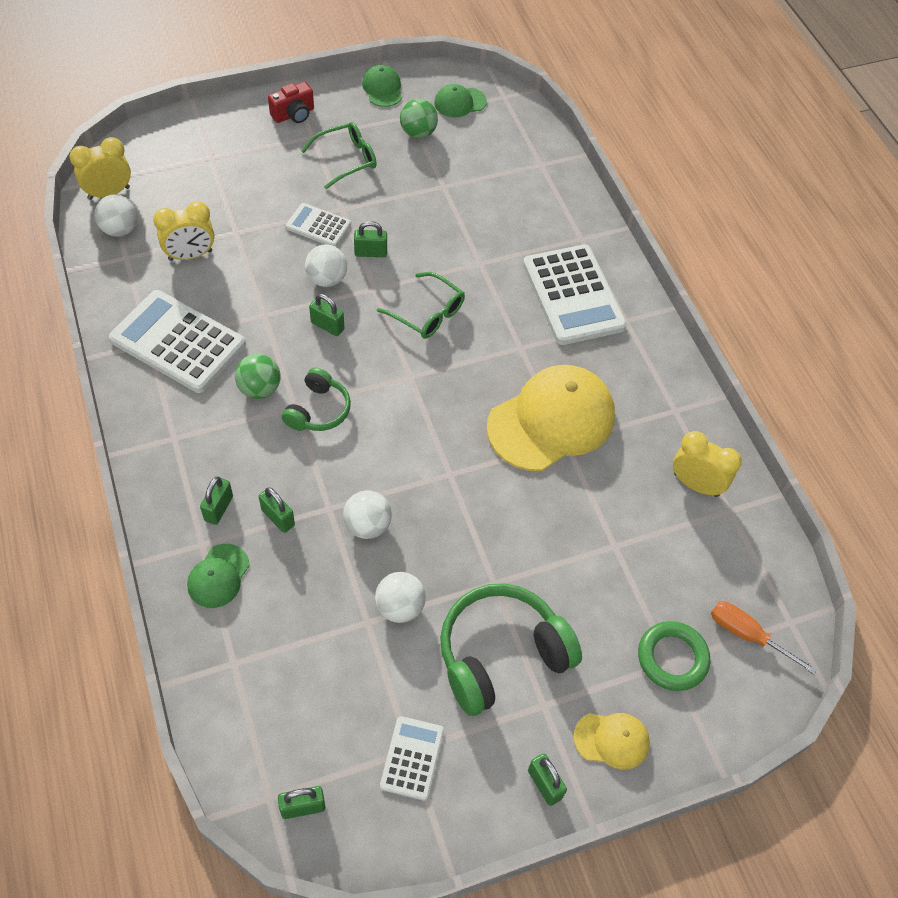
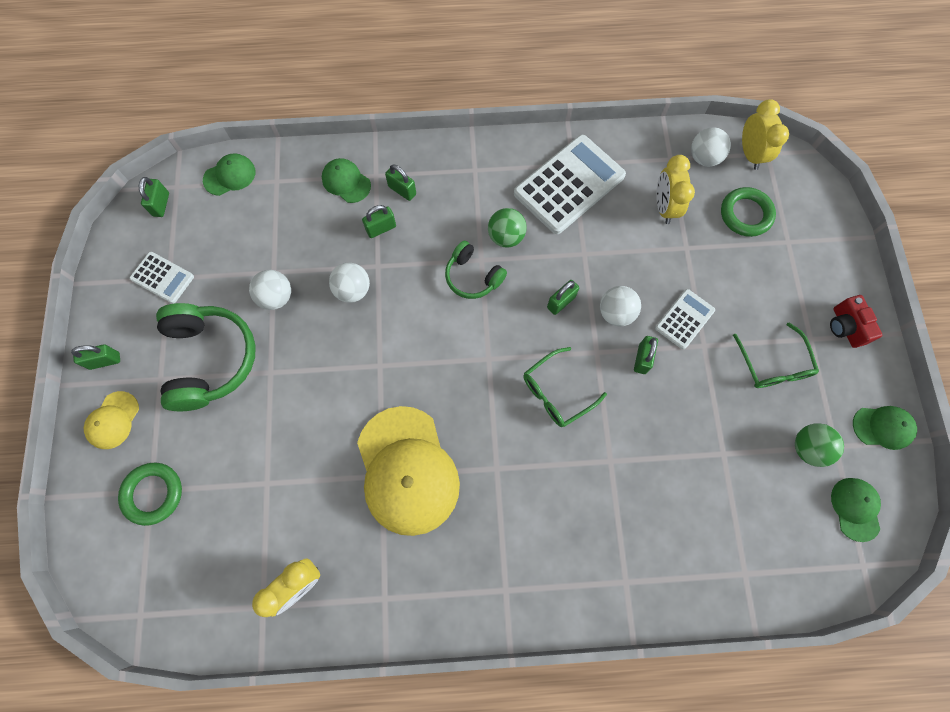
camera: 110 degrees right, 15 degrees up
white calculator [523,245,627,345] -> none
orange screwdriver [711,601,817,675] -> none
none -> green cap [203,153,255,196]
none -> green ring [721,187,776,237]

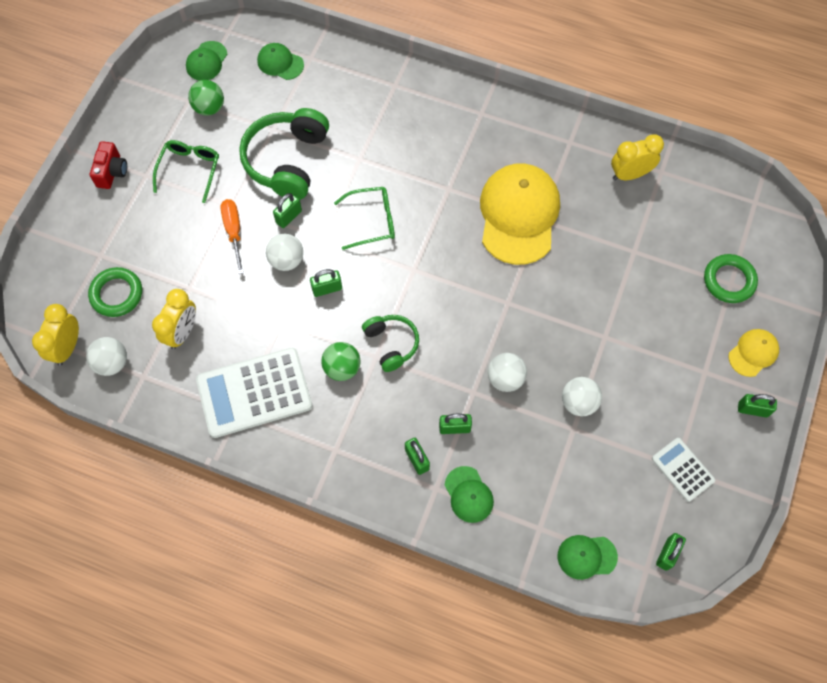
camera: 155 degrees left, 5 degrees down
green headphones [156,303,256,411] -> green headphones moved to [239,108,329,200]
white calculator [655,289,715,350] -> orange screwdriver [220,199,244,274]
green cap [853,406,917,450] -> green cap moved to [257,43,304,80]

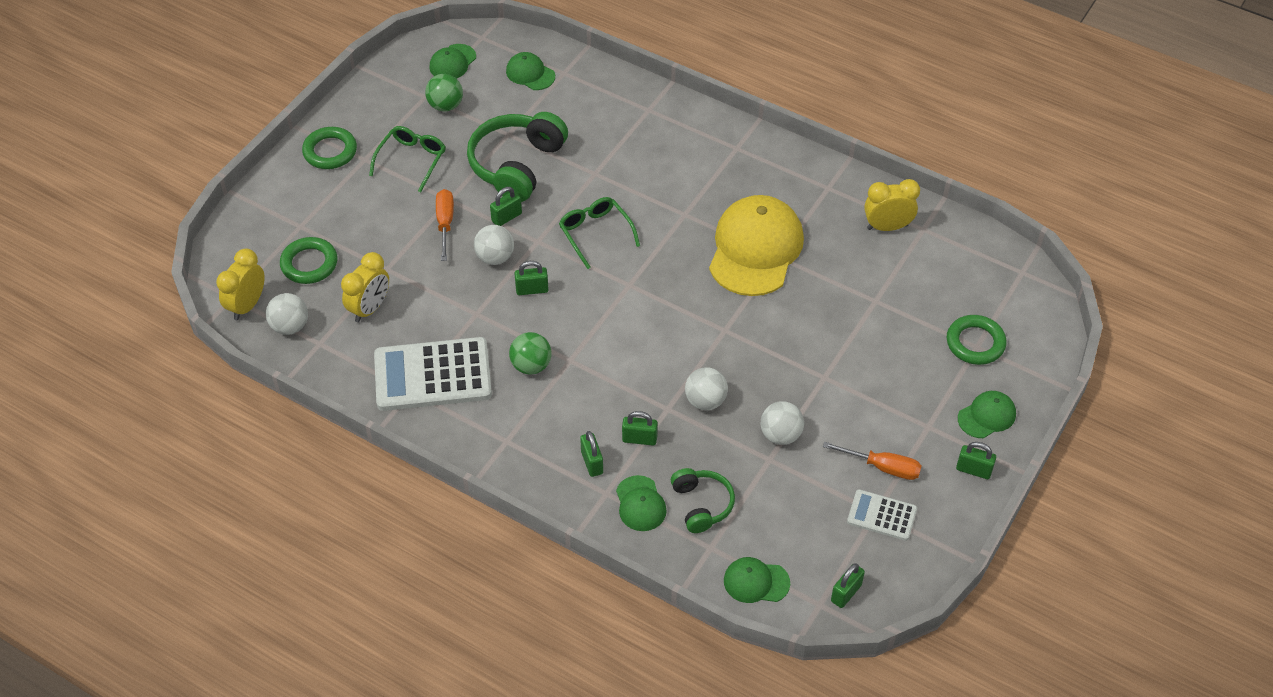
camera: 10 degrees right, 15 degrees down
red camera [90,141,127,189] -> green ring [302,127,357,169]
green glasses [334,187,395,250] -> green glasses turned 120 degrees counterclockwise [559,197,640,269]
green headphones [362,315,419,372] -> green headphones moved to [671,468,735,533]
white calculator [652,438,715,502] -> white calculator turned 45 degrees counterclockwise [847,489,917,541]
yellow cap [728,329,779,377] -> green cap [958,391,1016,438]
none -> orange screwdriver [823,442,921,480]

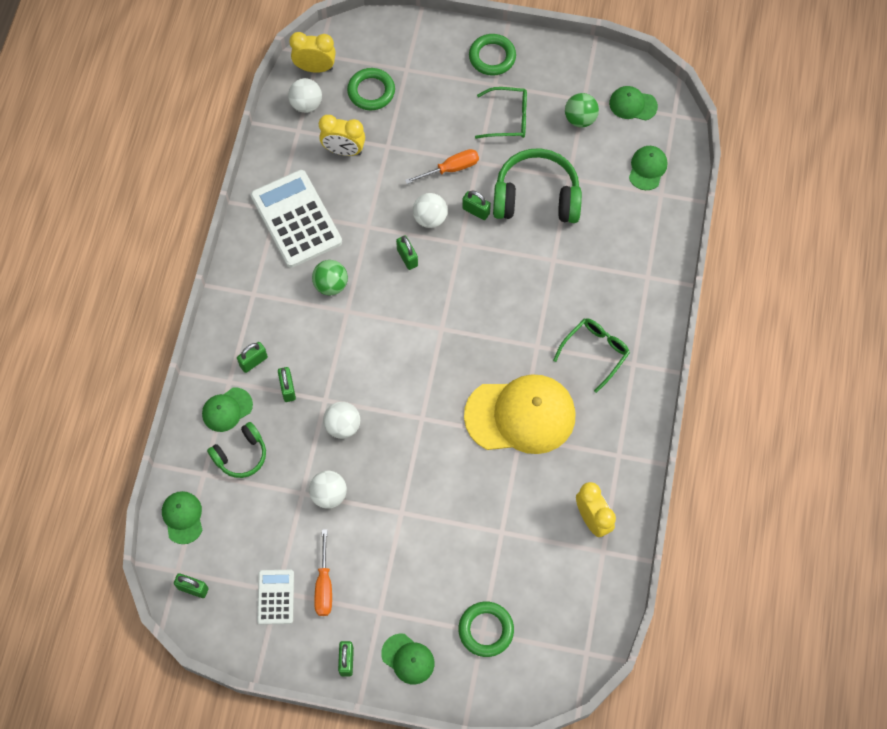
camera: 70 degrees right, 15 degrees up
green glasses [559,197,640,269] -> green glasses moved to [553,318,630,393]

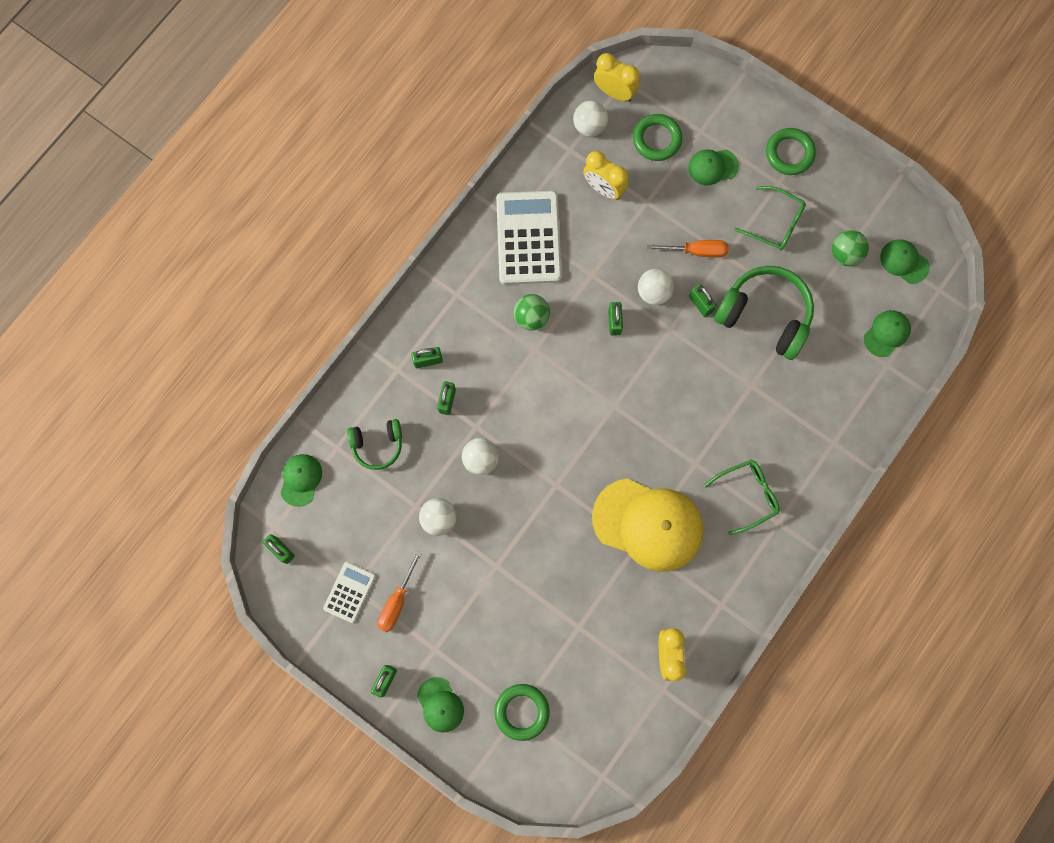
camera: 25 degrees right, 10 degrees up
green cap [202,388,253,432] -> green cap moved to [688,149,739,185]

